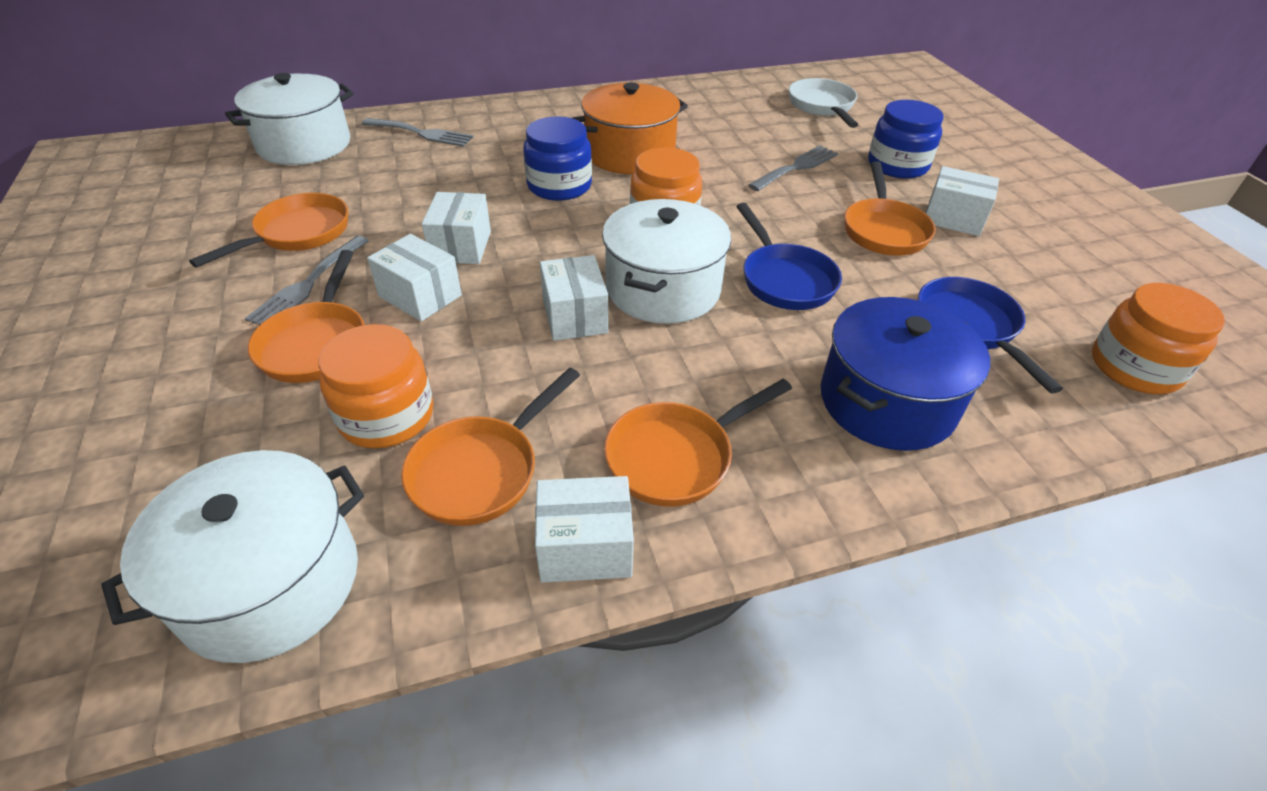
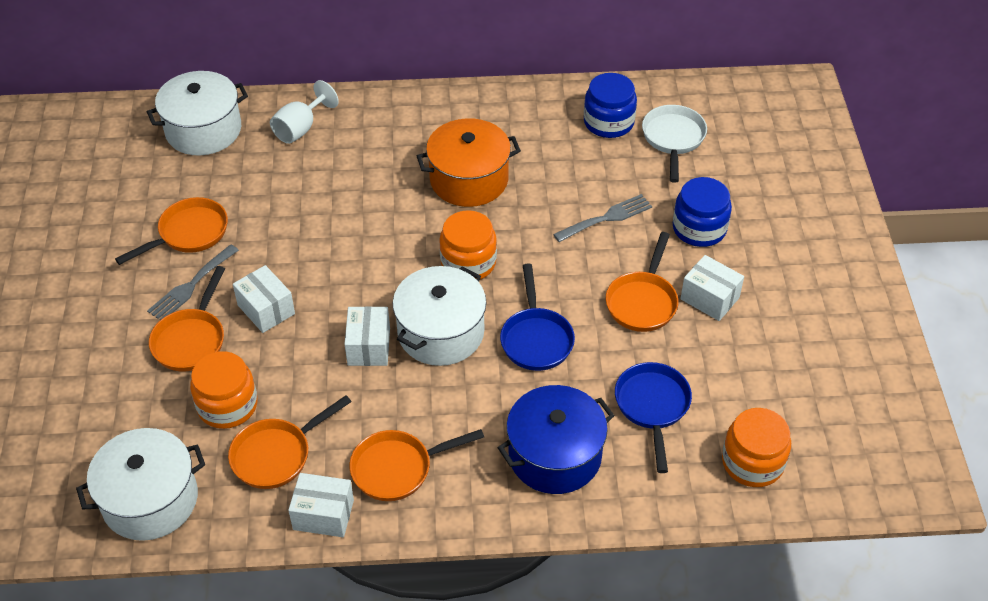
camera: 15 degrees right, 5 degrees up
grey fork [362,118,473,147] -> white goblet [270,80,339,144]
white box [422,192,491,264] -> none
blue jar [523,117,592,201] -> blue jar moved to [584,73,637,138]

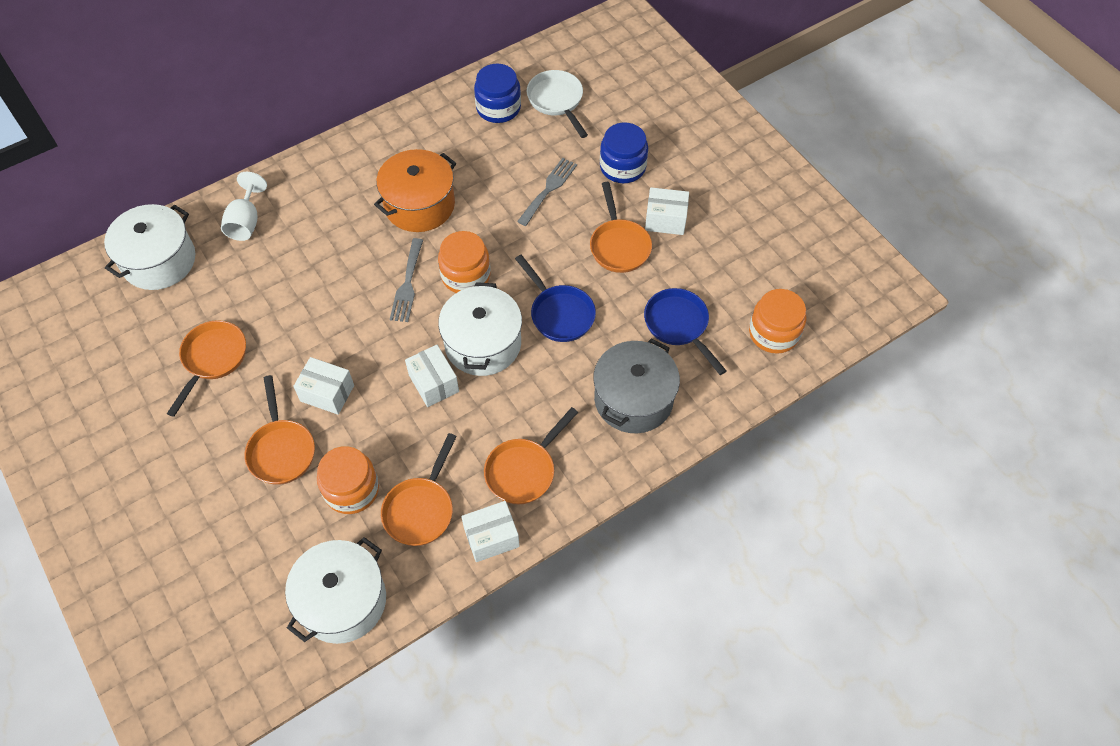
camera: 30 degrees left, 10 degrees up
grey fork [147,245,239,320] -> grey fork moved to [390,238,423,322]
blue pot [498,385,615,494] -> grey pot [593,339,680,433]

